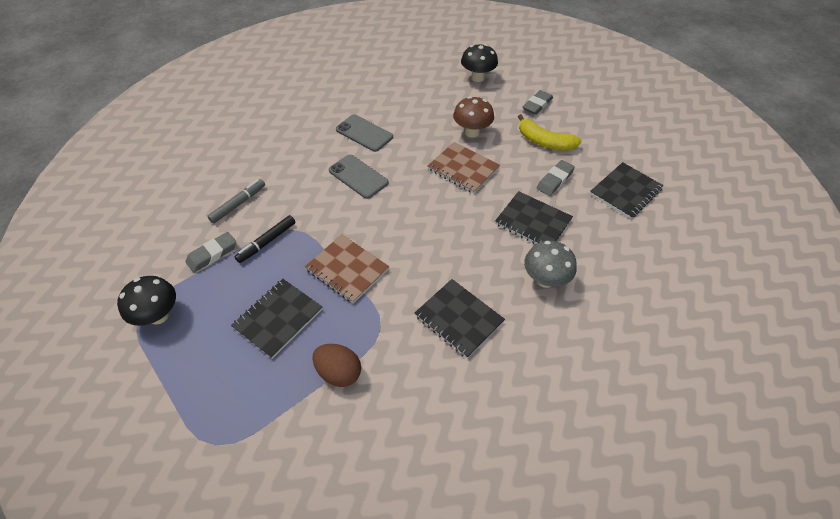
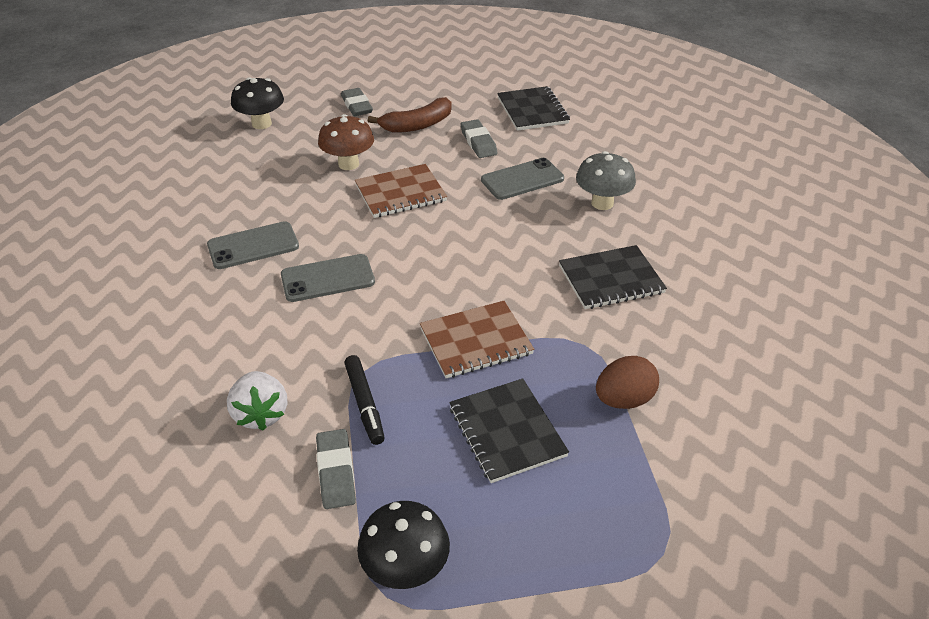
camera: 60 degrees left, 10 degrees down
grey marker [207,179,265,223] -> white strawberry [227,371,287,431]
black notebook [495,191,573,244] -> grey phone [481,158,564,200]
yellow banana [518,114,581,150] -> brown banana [368,97,452,133]

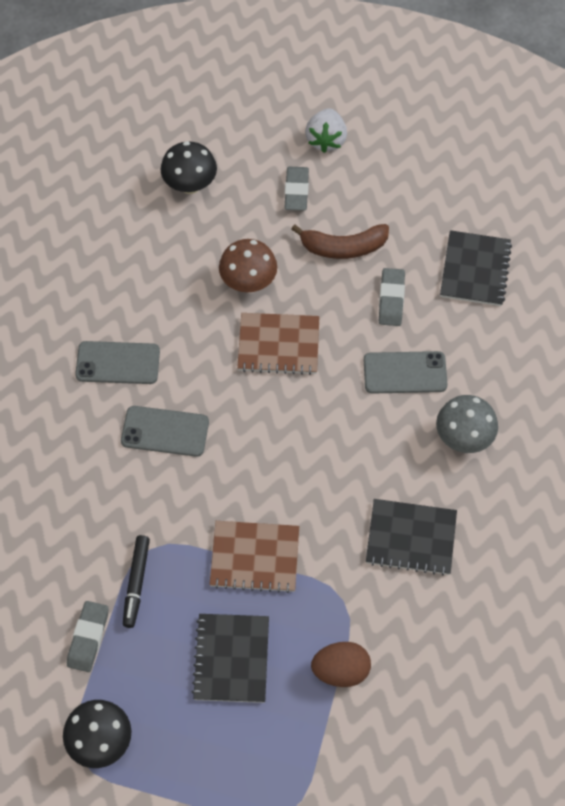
camera: 25 degrees right, 20 degrees up
white strawberry [227,371,287,431] -> white strawberry moved to [305,108,347,153]

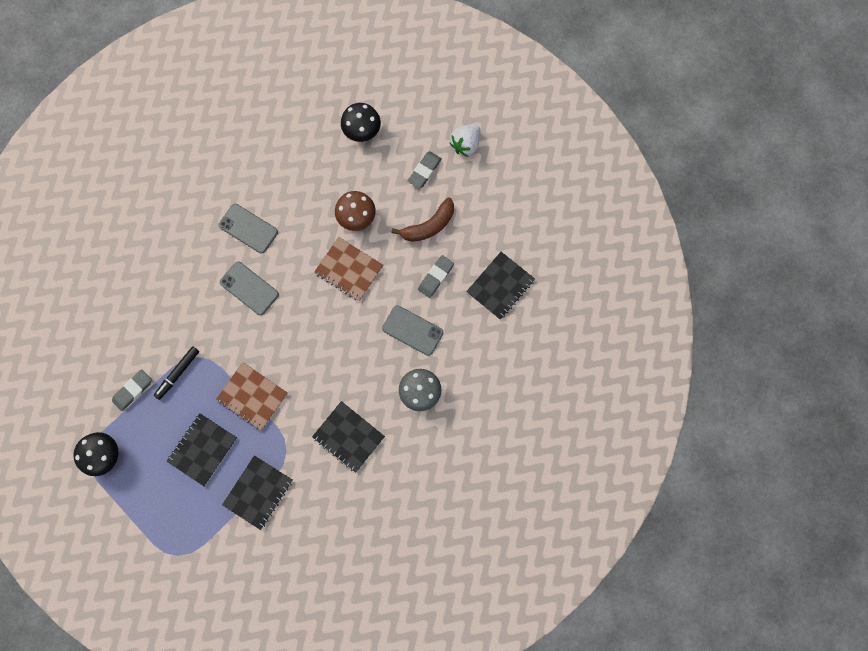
camera: 30 degrees right, 15 degrees up
brown banana [291,224,389,259] -> brown banana turned 60 degrees counterclockwise [391,198,454,242]
brown egg [311,642,371,687] -> black notebook [222,455,293,530]

